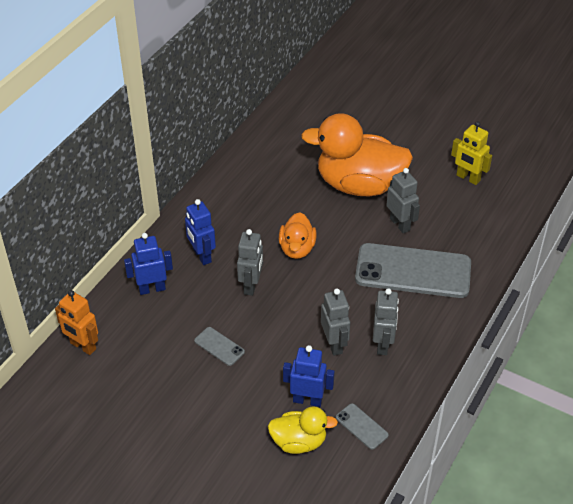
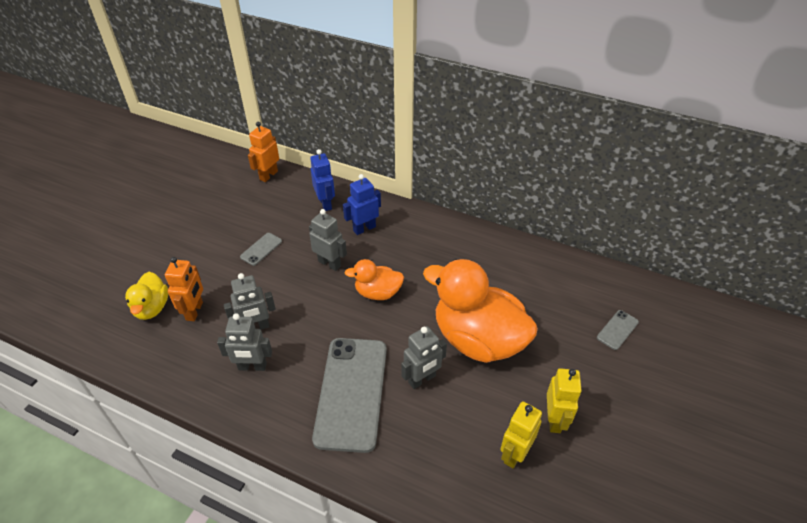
camera: 85 degrees right, 0 degrees up
grey robot [237,229,263,296] -> grey robot turned 150 degrees counterclockwise [309,209,347,271]
blue robot [283,345,335,407] -> orange robot [165,257,203,321]
orange duck [301,113,413,196] -> orange duck turned 60 degrees counterclockwise [423,259,538,363]
grey phone [336,403,389,450] -> grey phone moved to [597,310,639,350]
none -> yellow robot [547,368,582,433]

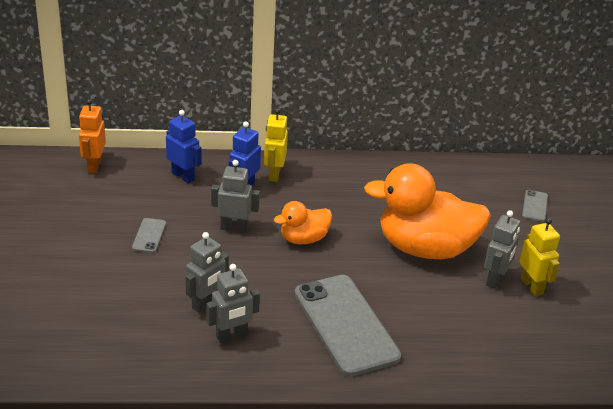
camera: 30 degrees left, 10 degrees down
yellow duck [125,272,168,320] -> none
orange robot [165,257,203,321] -> none
grey robot [401,326,447,389] -> grey robot moved to [484,210,520,289]
yellow robot [500,401,542,469] -> yellow robot moved to [264,108,288,182]

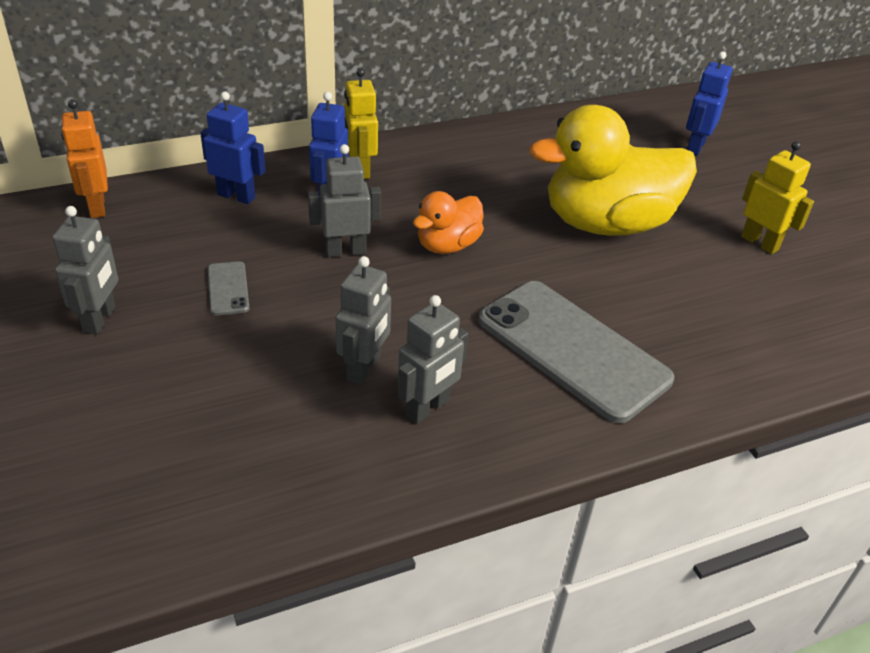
camera: 20 degrees left, 5 degrees up
orange duck [364,163,491,259] -> yellow duck [529,105,697,236]
grey robot [484,210,520,289] -> grey robot moved to [52,206,118,335]
grey phone [522,190,548,222] -> blue robot [686,51,732,156]

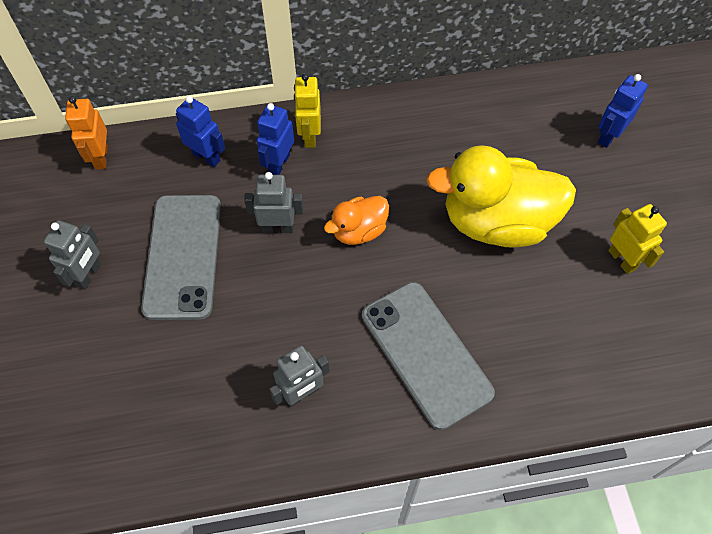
camera: 15 degrees right, 20 degrees up
grey phone [208,261,250,316] -> grey phone [141,195,221,320], size x2.39
grey robot [335,256,391,385] -> none

